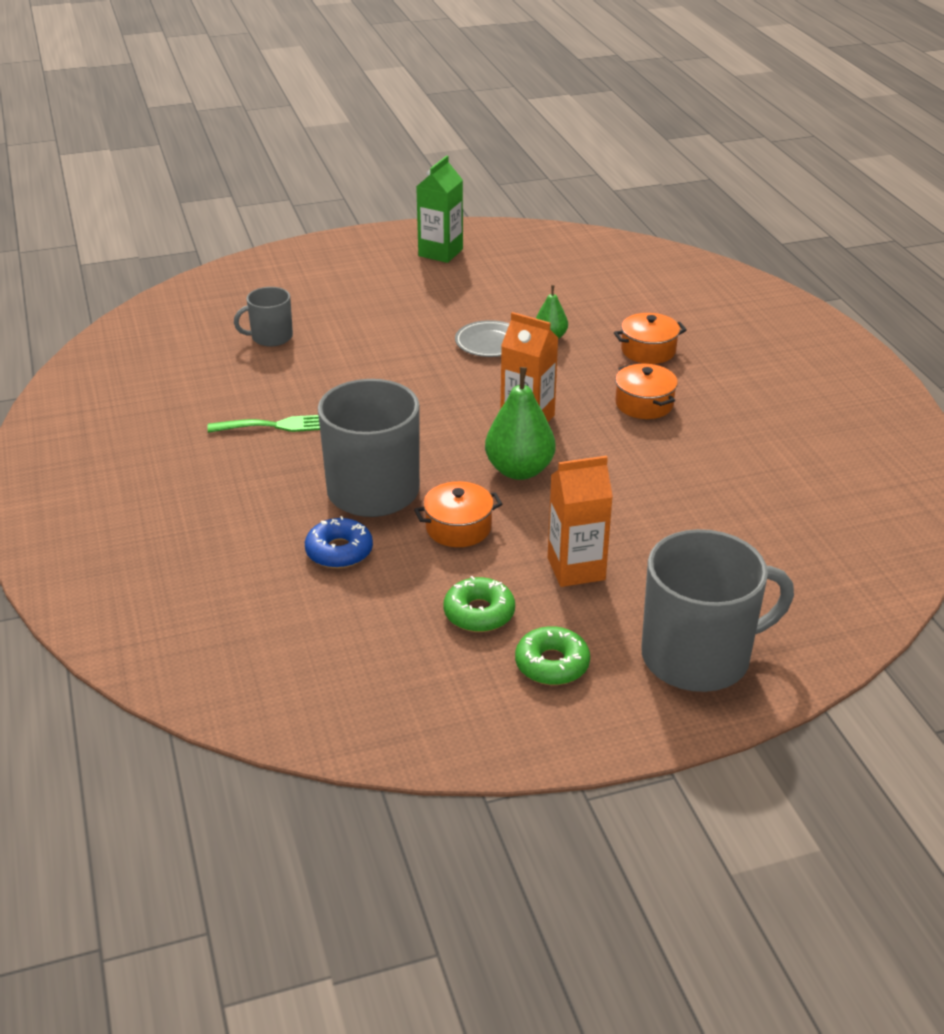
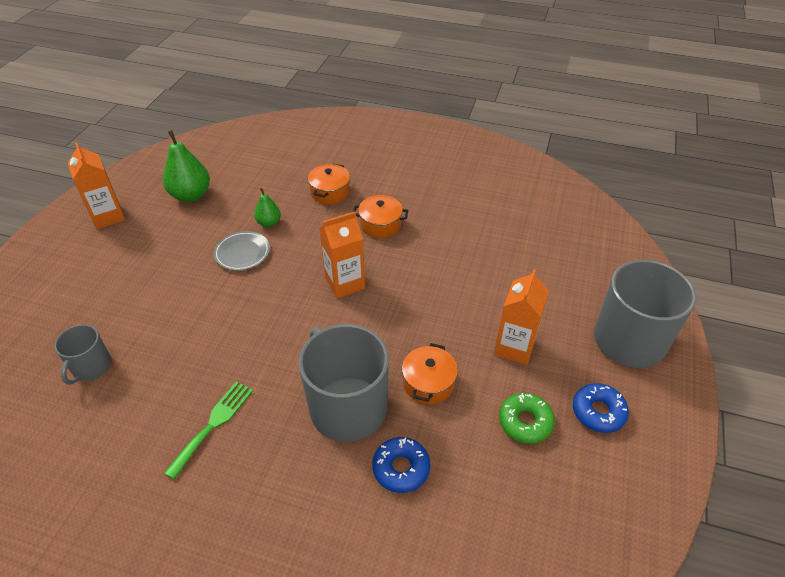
camera: 55 degrees left, 10 degrees up
green carton [416,155,463,263] -> orange carton [68,142,125,229]
green pear [485,367,555,480] -> green pear moved to [163,130,210,202]
green donut [515,626,590,685] -> blue donut [573,383,629,433]

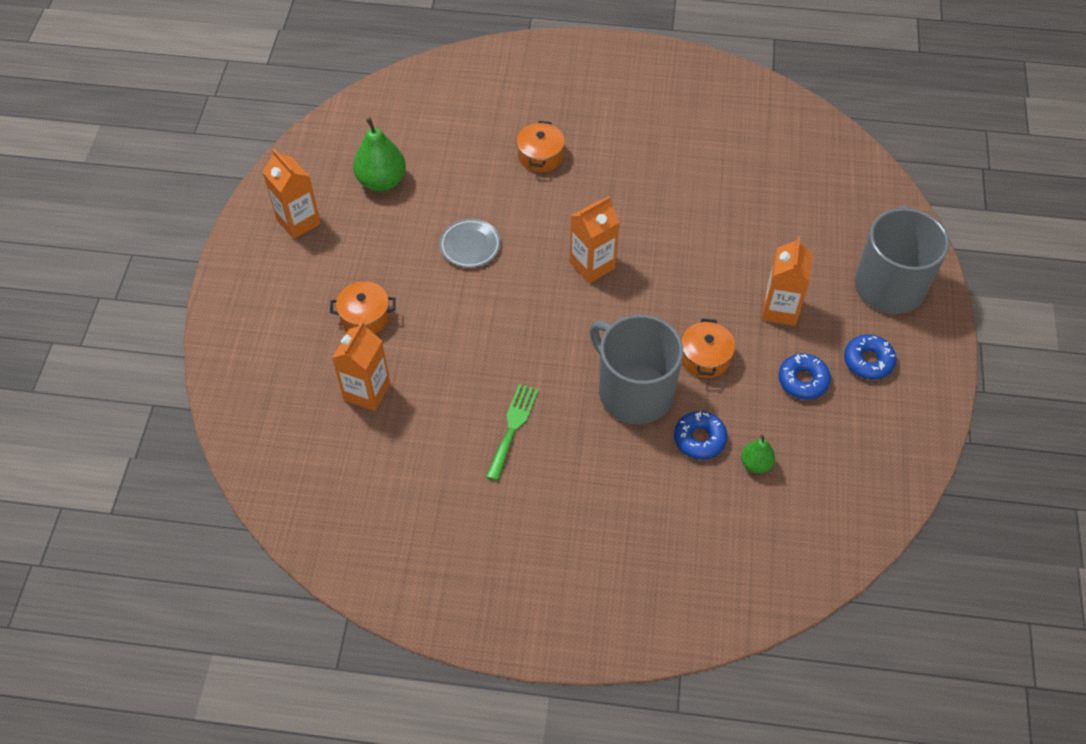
camera: 10 degrees left, 10 degrees up
grey mug [54,324,111,385] -> orange carton [332,321,391,411]
green pear [254,188,281,227] -> green pear moved to [741,434,775,473]
orange pot [353,195,408,238] -> orange pot moved to [330,281,396,334]
green donut [499,393,555,444] -> blue donut [778,354,831,400]

